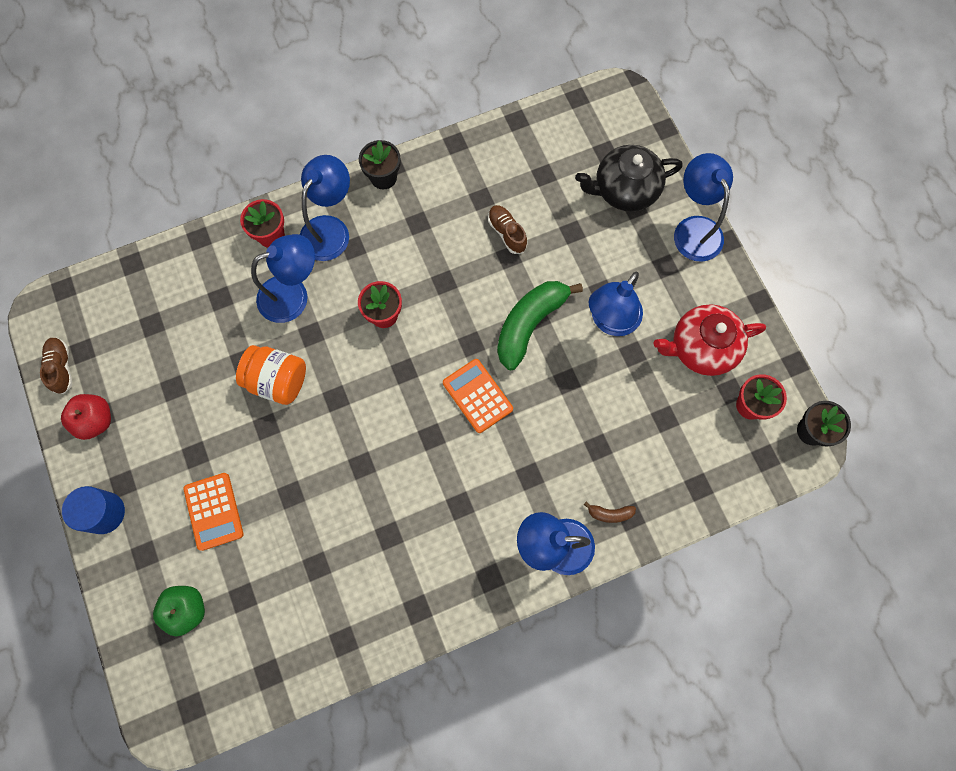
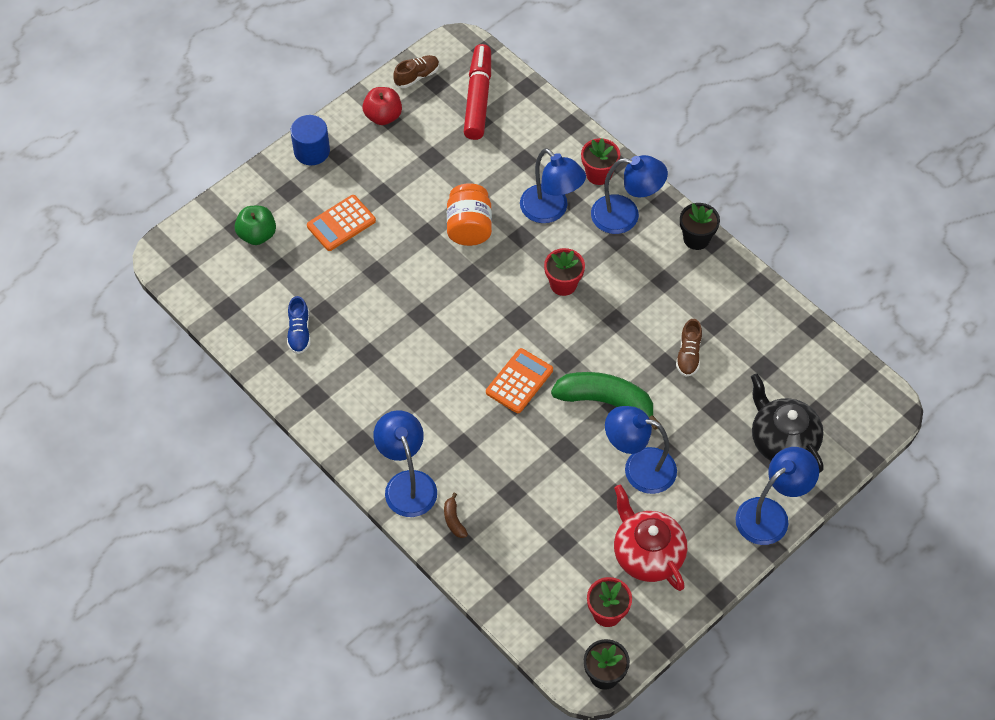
camera: 70 degrees right, 15 degrees down
brown shoe [488,205,527,254] -> brown shoe turned 150 degrees clockwise [676,319,702,377]
none -> blue shoe [287,296,311,354]
none -> red marker [464,44,491,140]

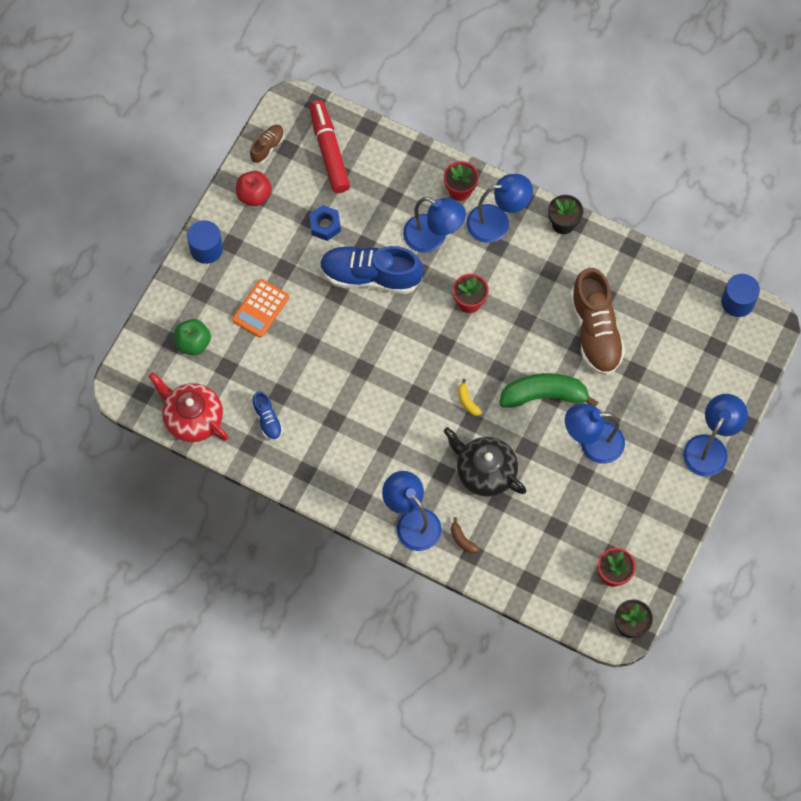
camera: 20 degrees left, 10 degrees up
orange jar [447,183,492,246] -> blue shoe [320,246,423,294]
orange calculator [486,348,553,413] -> yellow banana [458,379,482,416]
red teapot [614,485,687,591] -> red teapot moved to [149,373,229,442]
brown shoe [676,319,702,377] -> brown shoe [570,268,625,376], size x2.10
black teapot [751,373,824,473] -> black teapot moved to [444,427,527,497]
none -> blue nut [309,205,341,241]
none -> blue cylinder [721,274,760,317]

